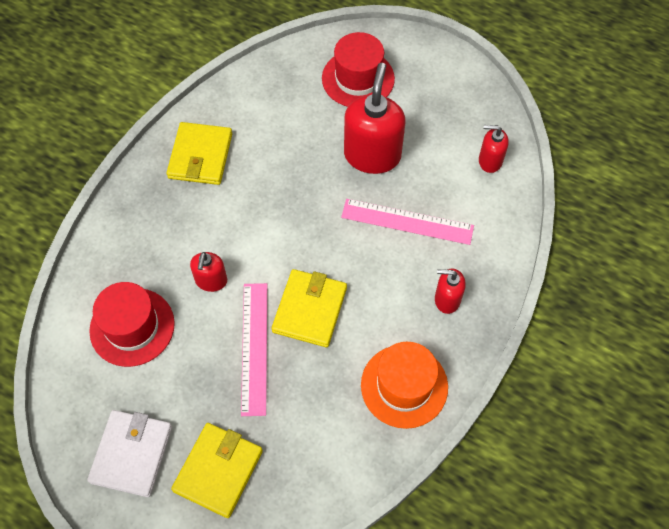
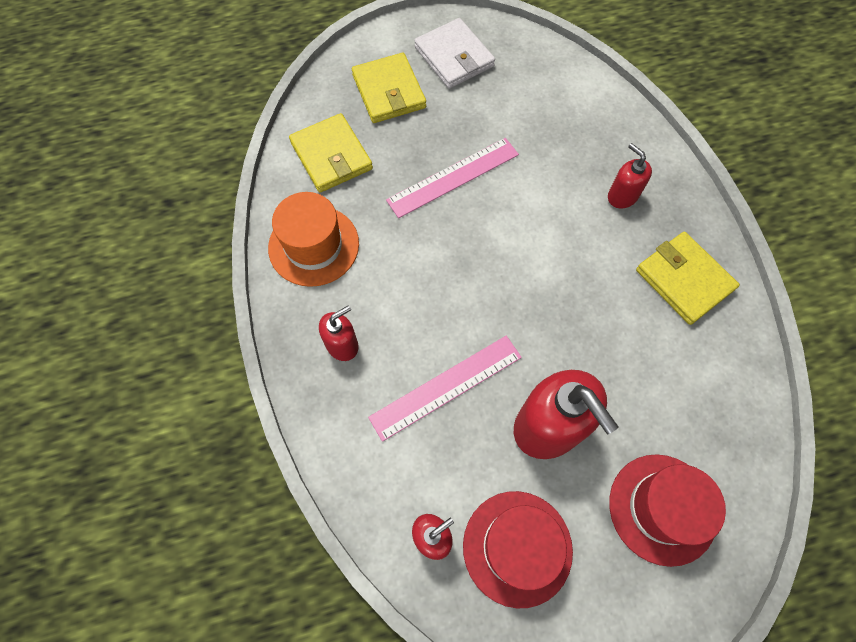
camera: 135 degrees right, 5 degrees up
red hat [89,282,175,367] -> red hat moved to [463,491,573,608]
red soap dispenser [190,252,227,292] -> red soap dispenser moved to [608,143,652,209]
pink ruler [241,283,267,416] -> pink ruler turned 75 degrees counterclockwise [386,138,519,218]
yellow wallet [272,269,347,347] -> yellow wallet moved to [289,113,373,193]

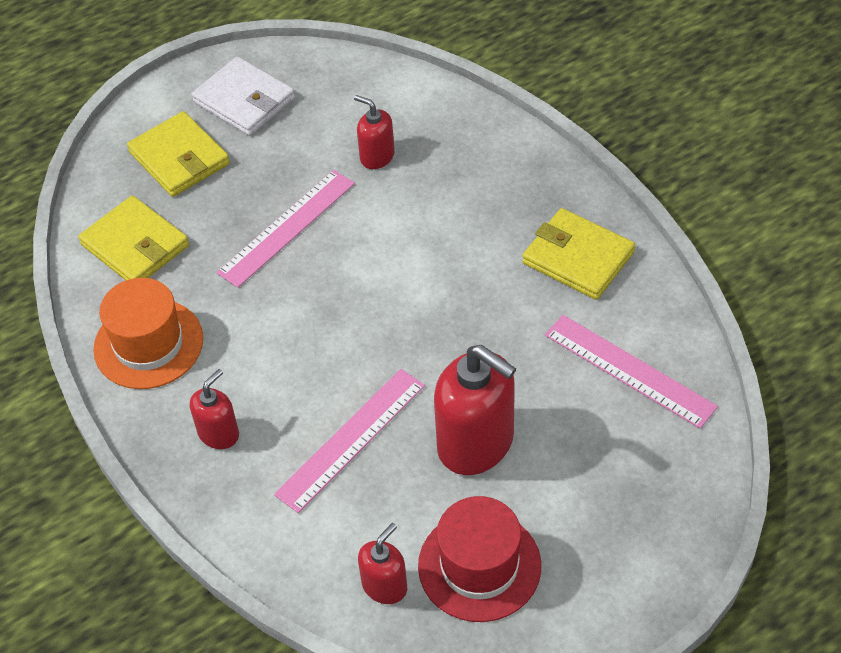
camera: 15 degrees left, 15 degrees down
red soap dispenser [608,143,652,209] -> red soap dispenser moved to [354,95,395,169]
red hat [609,454,726,567] -> none
none -> pink ruler [545,315,718,429]

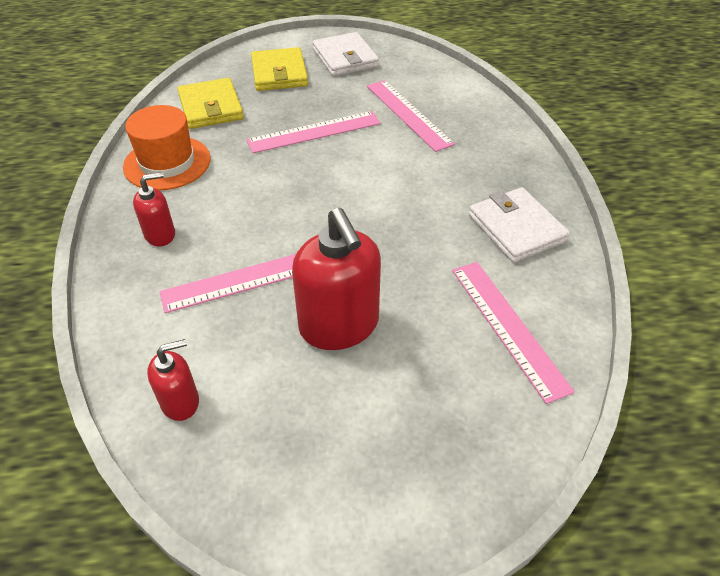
camera: 25 degrees right, 5 degrees down
red soap dispenser [354,95,395,169] -> pink ruler [367,80,455,152]
red hat [418,496,541,622] -> none
yellow wallet [522,208,635,300] -> white wallet [469,187,570,263]

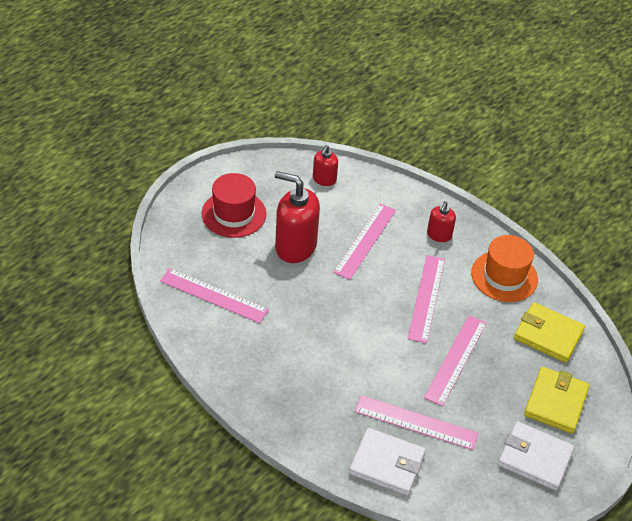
camera: 135 degrees right, 0 degrees up
yellow wallet [251,47,308,91] -> yellow wallet turned 75 degrees clockwise [524,367,590,434]
white wallet [469,187,570,263] -> white wallet moved to [349,428,426,496]
none -> red hat [202,173,266,238]
none -> pink ruler [408,255,445,343]

